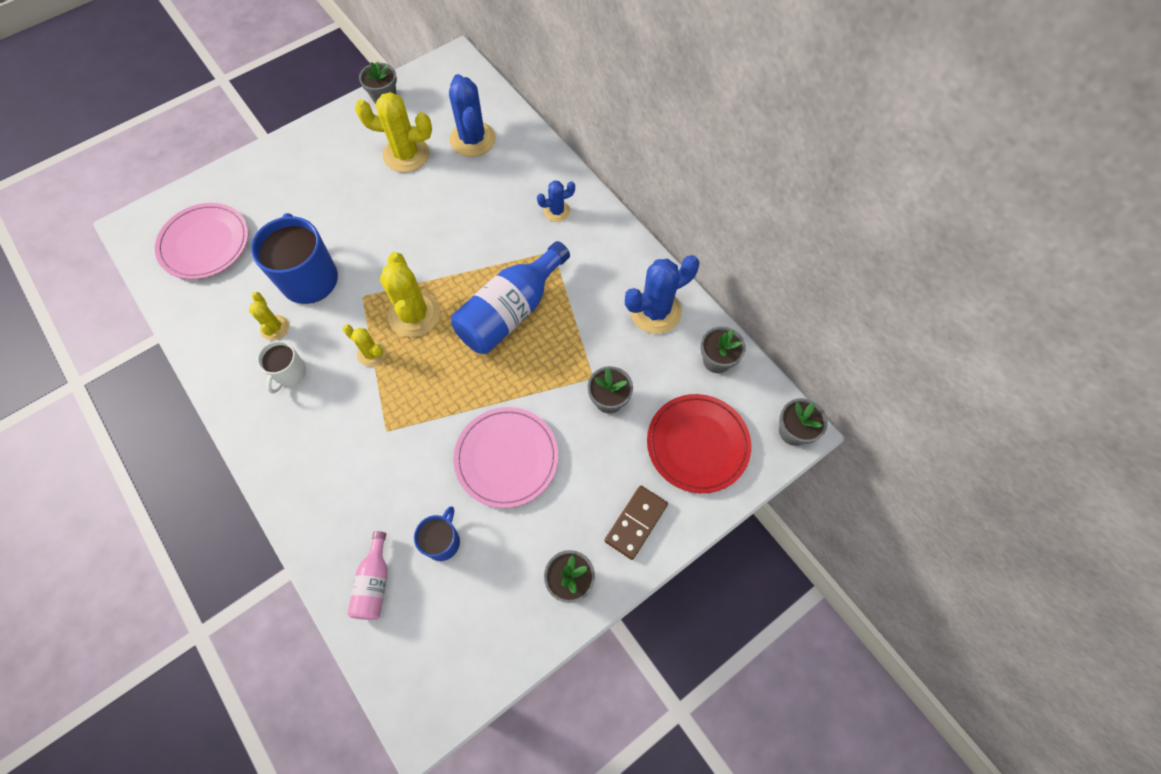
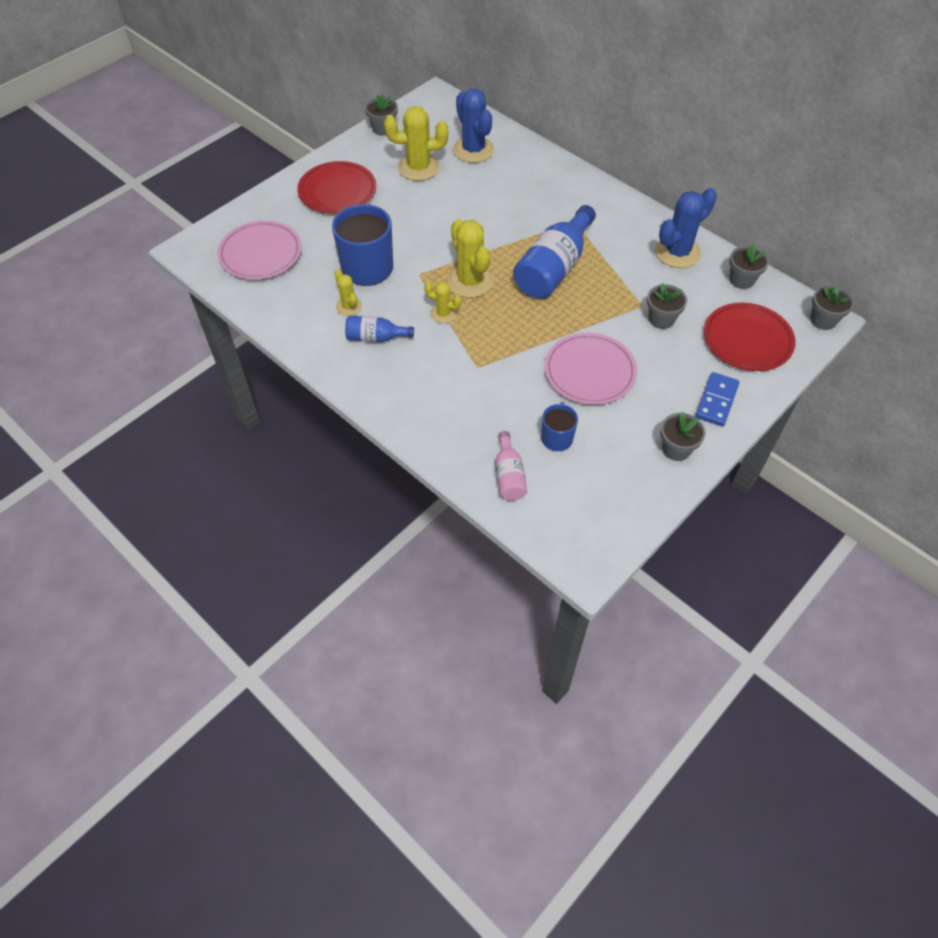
camera: 10 degrees left, 10 degrees down
white mug [257,341,306,394] -> blue bottle [345,315,414,342]
blue cactus [537,181,575,222] -> none
brown domino [605,486,668,560] -> blue domino [695,372,739,426]
none -> red plate [297,161,376,214]

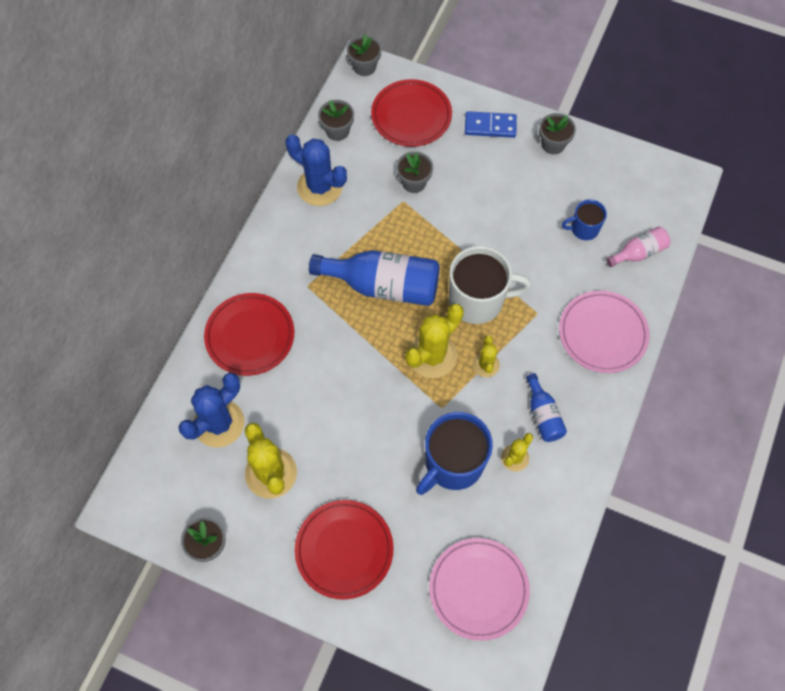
camera: 110 degrees left, 10 degrees up
pink plate [544,333,637,405] -> pink plate moved to [559,291,650,373]
none -> red plate [204,293,294,376]
none -> white mug [449,246,531,324]

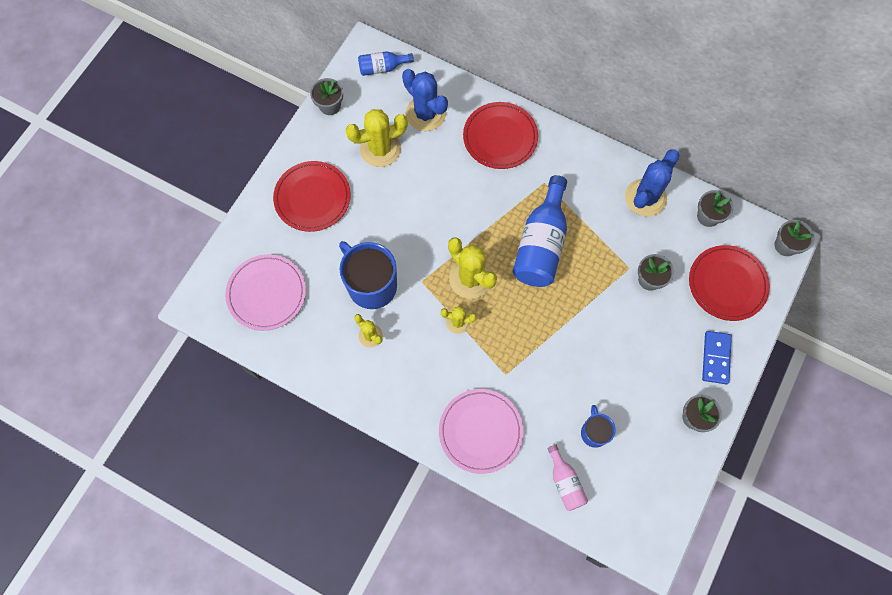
camera: 95 degrees right, 5 degrees up
white mug [449,246,531,324] -> none
blue bottle [526,373,567,442] -> blue bottle moved to [358,51,414,76]

